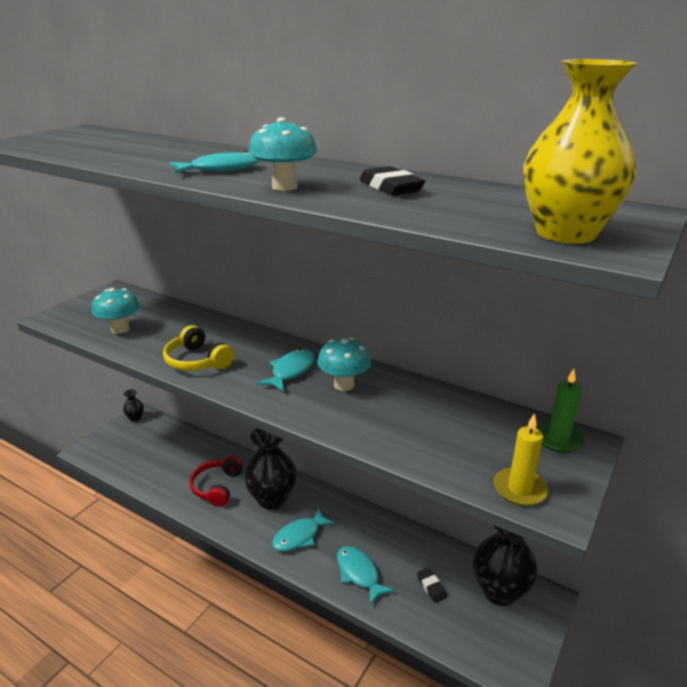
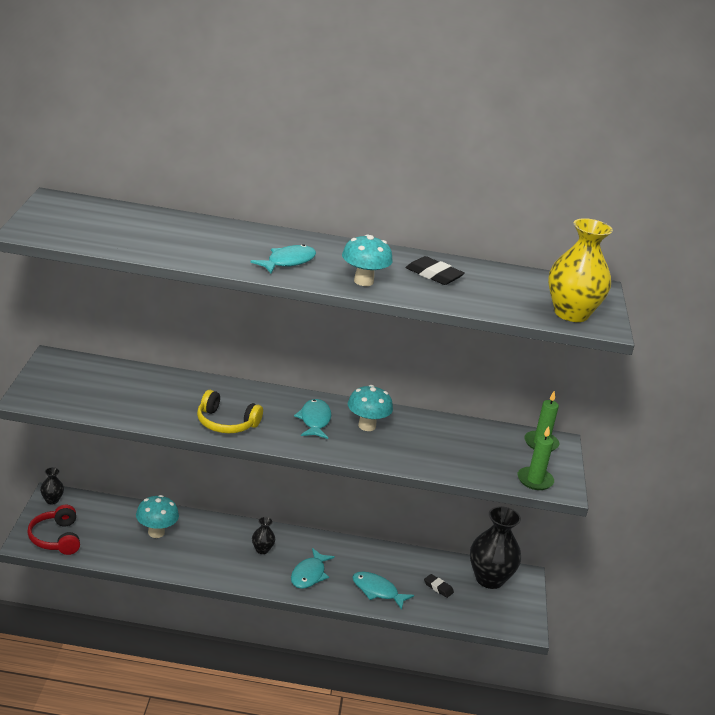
camera: 30 degrees left, 0 degrees up
turquoise mushroom [92,288,140,334] -> turquoise mushroom moved to [136,495,179,538]
red headphones [189,456,244,507] -> red headphones moved to [27,505,80,555]
black vase [244,428,297,510] -> black vase [252,517,275,554], size x0.46
yellow candle [494,413,548,506] -> green candle [518,426,554,490]

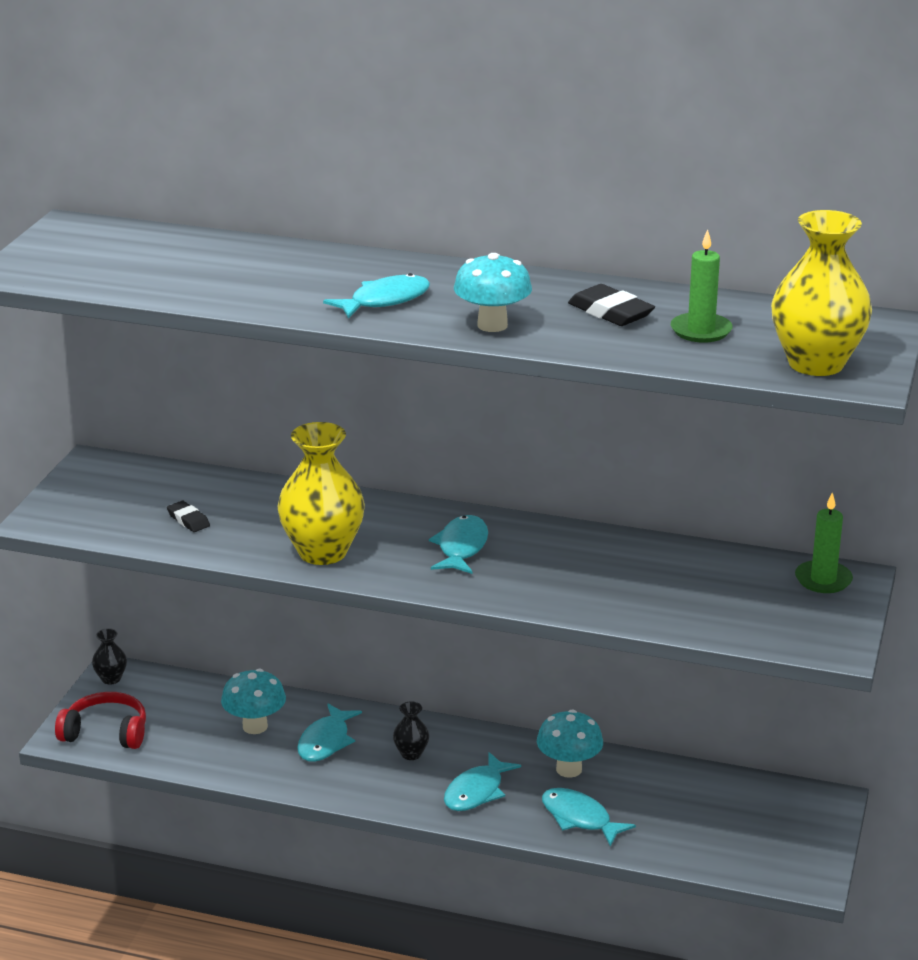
camera: 15 degrees right, 0 degrees up
red headphones [27,505,80,555] -> red headphones turned 105 degrees clockwise [55,692,146,749]
yellow headphones [197,390,263,433] -> yellow vase [277,422,365,565]
turquoise mushroom [348,385,393,431] -> turquoise mushroom moved to [537,710,603,778]
black eraser [424,574,454,598] -> black eraser moved to [167,501,210,532]
black vase [470,506,521,589] -> none
green candle [518,426,554,490] -> green candle moved to [671,229,733,343]
none -> turquoise fish [297,704,362,762]

